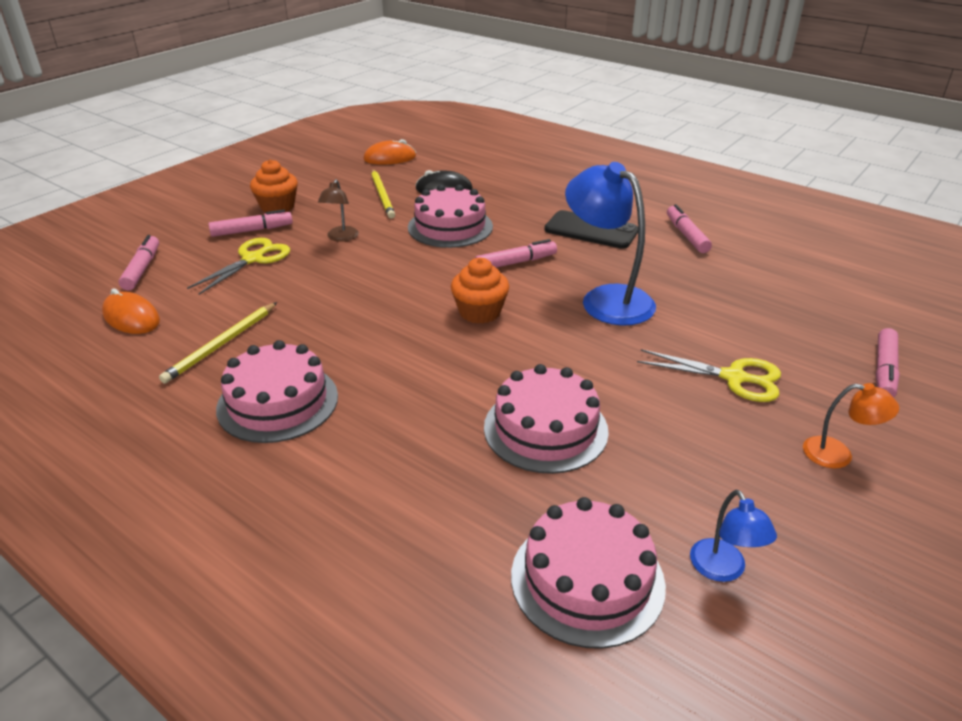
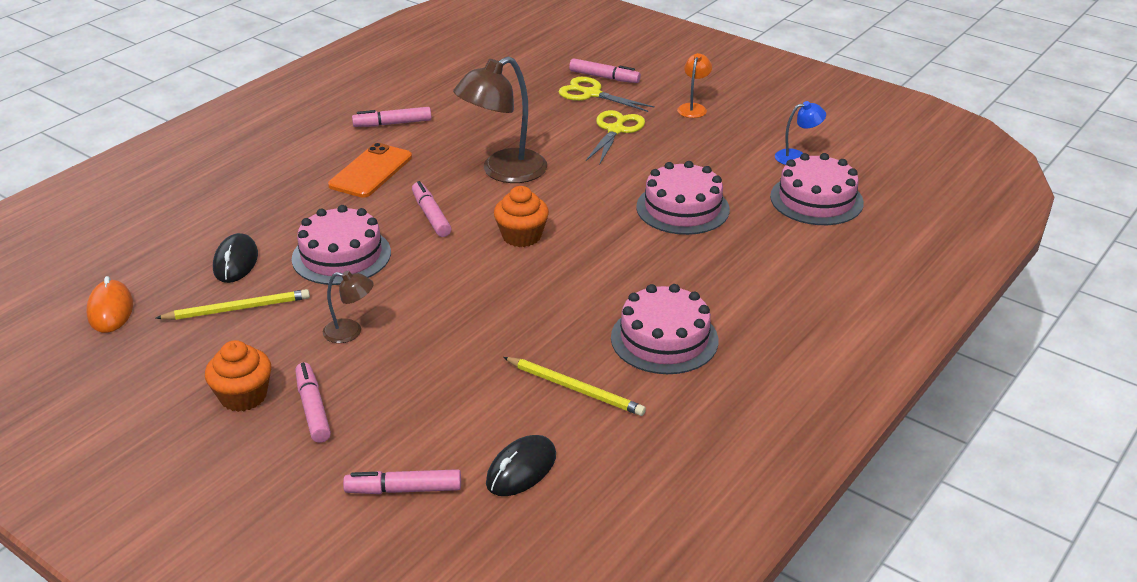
camera: 90 degrees left, 0 degrees up
orange mouse [102,288,160,334] -> black mouse [486,435,556,496]
yellow scissors [187,238,290,295] -> yellow scissors moved to [558,77,655,112]
black phone [544,210,638,249] -> orange phone [328,143,412,198]
blue lamp [565,162,656,326] -> brown lamp [453,57,547,183]

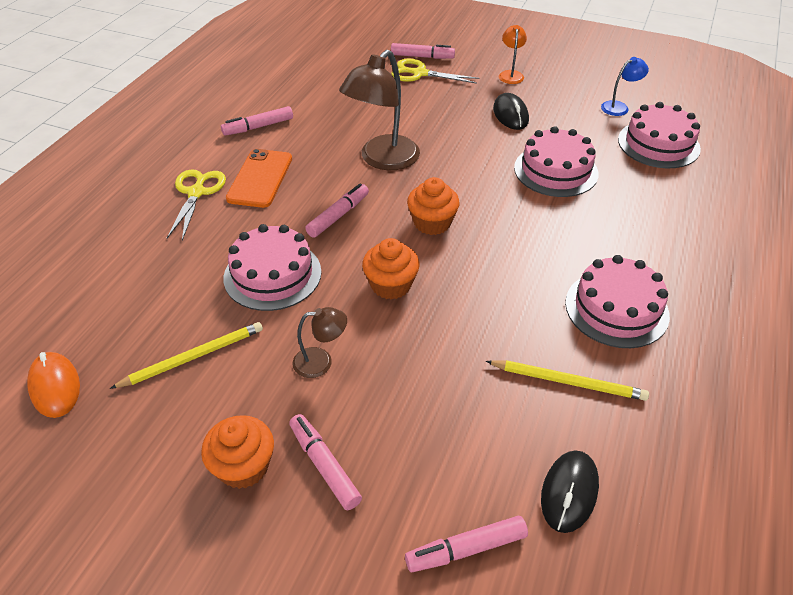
camera: 15 degrees left, 10 degrees up
black mouse [213,233,258,283] -> black mouse moved to [493,93,529,130]
pink marker [412,181,452,237] -> pink marker turned 75 degrees clockwise [305,184,369,238]
yellow scissors [586,110,645,164] -> yellow scissors moved to [167,169,226,241]
none -> orange cupcake [362,238,419,300]

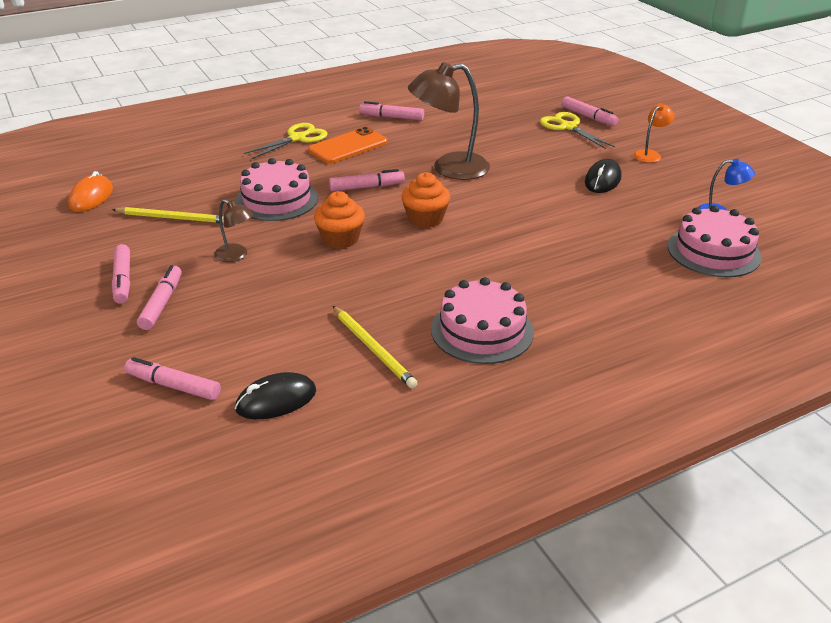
camera: 40 degrees right, 10 degrees down
orange cupcake [201,415,274,489] -> pink marker [112,244,130,304]
pink cake [514,126,599,197] -> none

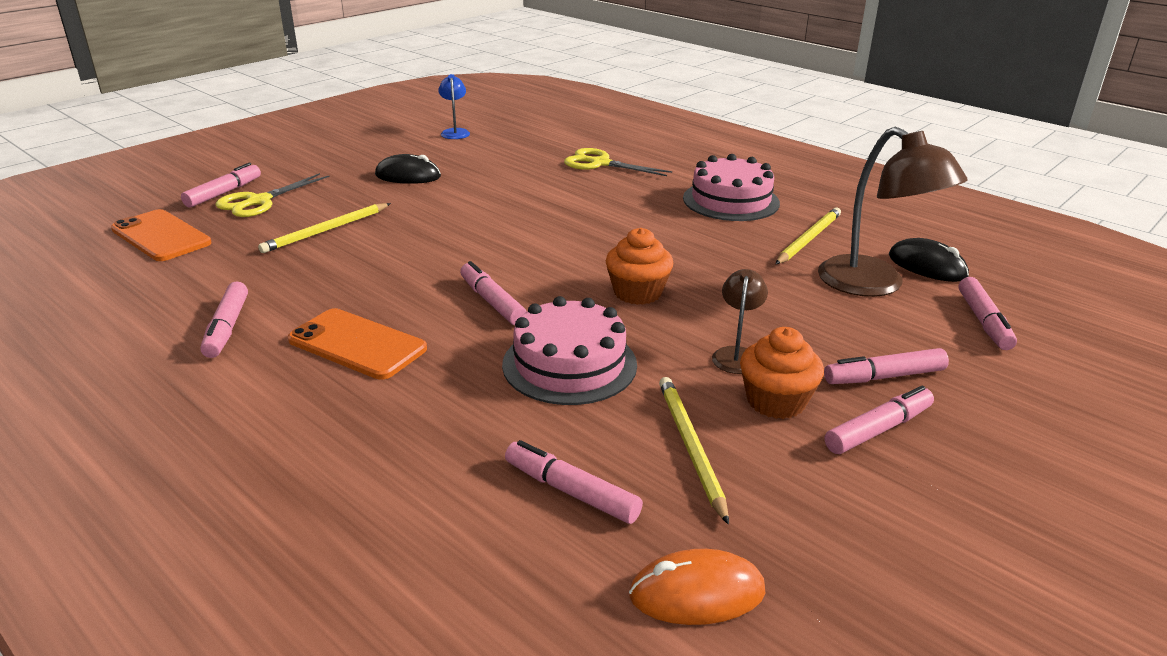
camera: 110 degrees left, 5 degrees down
yellow scissors [244,123,328,159] -> yellow scissors moved to [564,148,672,176]
orange cupcake [401,172,450,228] -> orange cupcake moved to [740,327,824,419]
brown lamp [408,62,490,180] -> brown lamp moved to [818,127,968,297]
orange lamp [633,103,674,163] -> none
pink cake [668,205,762,277] -> none
none -> orange phone [111,209,212,261]
none -> yellow pencil [258,203,391,253]
none -> pink marker [505,440,643,524]

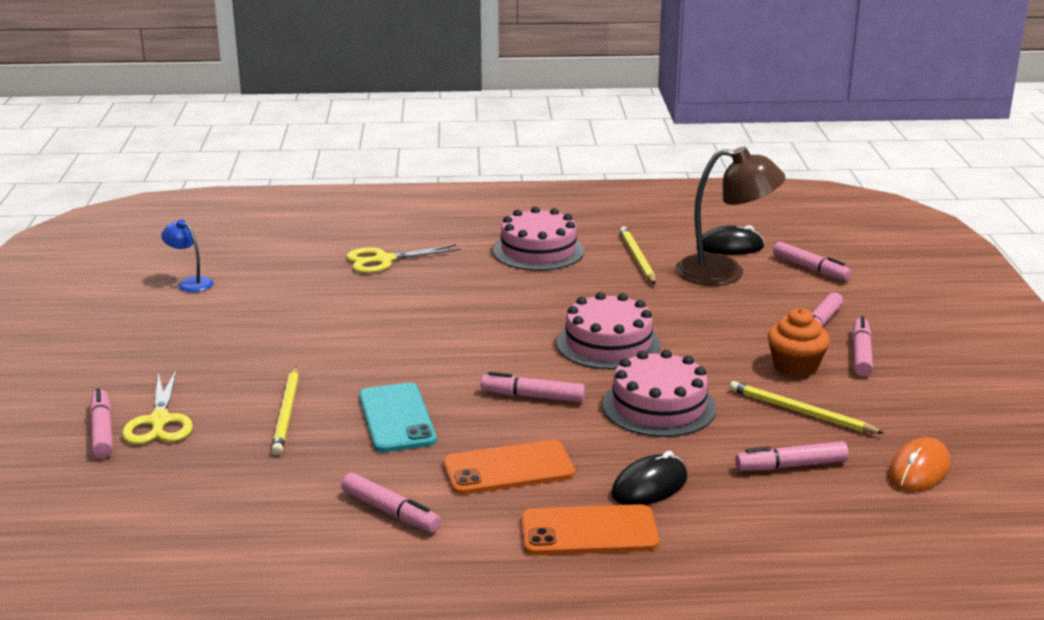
camera: 45 degrees left, 5 degrees down
orange phone [111,209,212,261] -> orange phone moved to [521,504,659,555]
black mouse [375,154,441,184] -> black mouse moved to [611,451,688,505]
orange cupcake [606,228,673,305] -> pink cake [556,292,661,370]
brown lamp [712,269,768,374] -> none
none -> turquoise phone [359,383,437,452]

